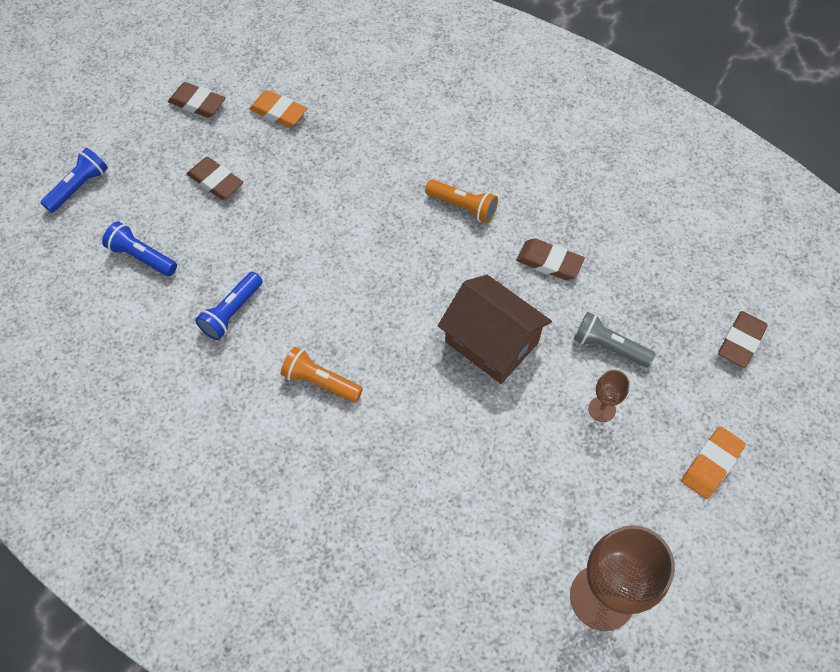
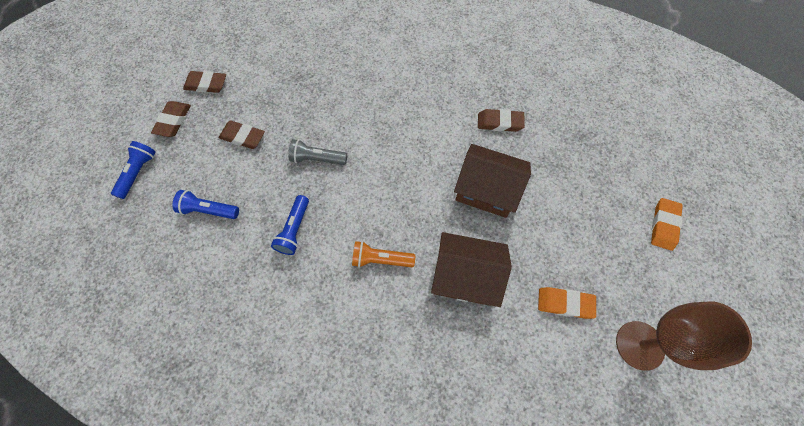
camera: 20 degrees left, 5 degrees up
orange eraser [249,90,307,128] -> orange eraser moved to [538,287,596,319]
orange flashlight [425,180,498,223] -> none
grey flashlight [574,312,656,367] -> grey flashlight moved to [288,139,347,165]
brown goblet [588,370,630,422] -> none
brown eraser [718,311,768,368] -> brown eraser moved to [151,101,191,137]
none -> brown house [431,232,512,307]

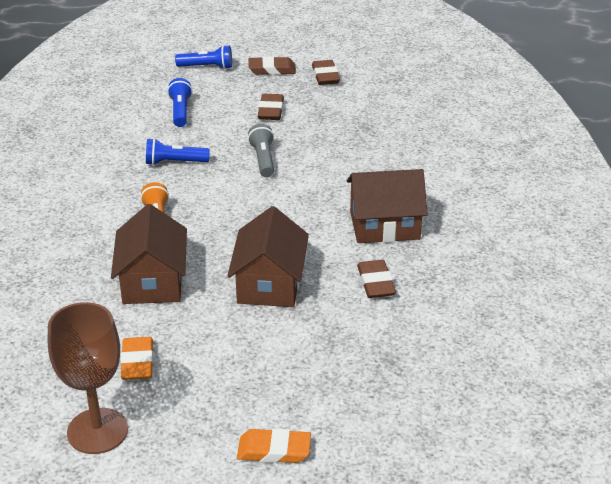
camera: 75 degrees right, 30 degrees down
none -> brown house [347,169,428,243]

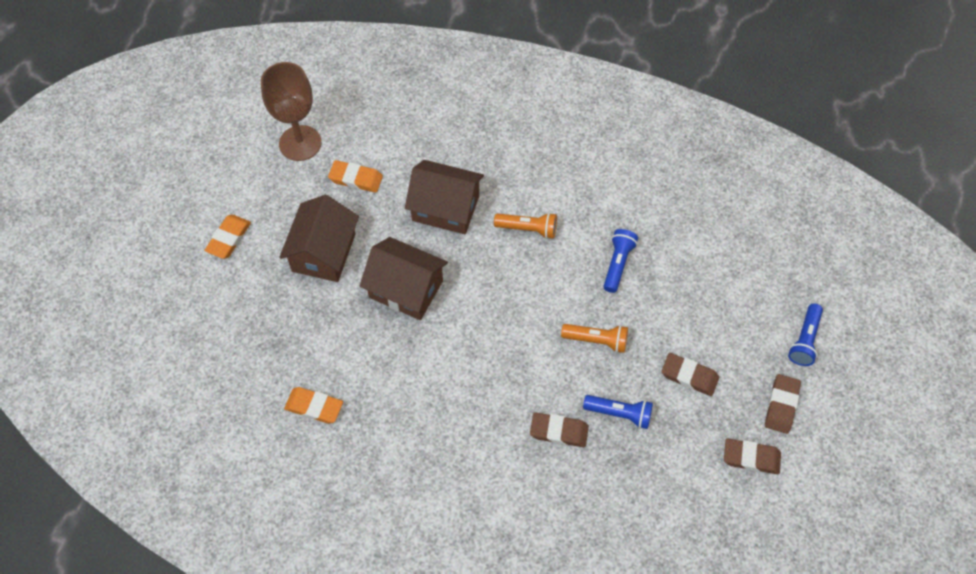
camera: 110 degrees right, 25 degrees up
blue flashlight [167,78,193,127] -> blue flashlight moved to [583,395,653,429]
grey flashlight [248,124,274,177] -> orange flashlight [561,324,628,353]
brown house [347,169,428,243] -> brown house moved to [279,195,359,282]
brown eraser [357,260,396,298] -> brown eraser moved to [530,412,589,447]
none -> orange eraser [284,387,343,424]

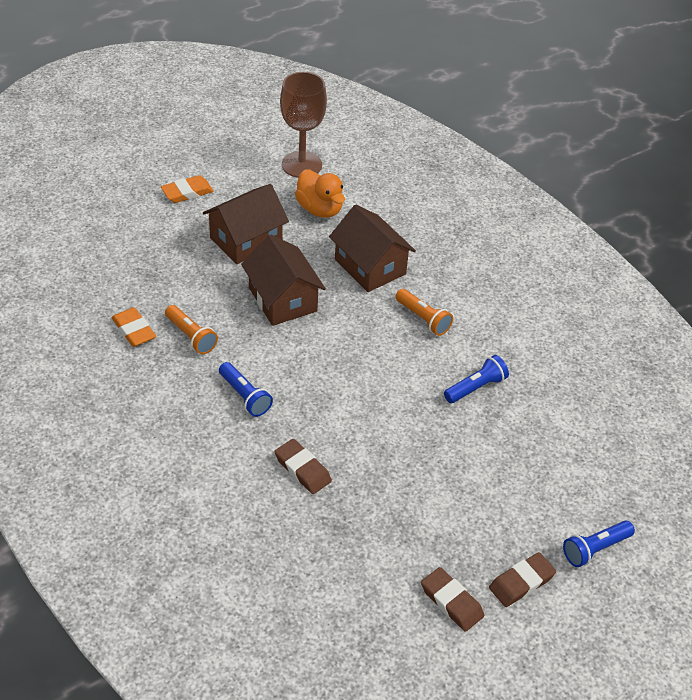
camera: 35 degrees right, 15 degrees down
orange eraser [328,160,383,193] -> orange duck [295,169,345,218]
orange flashlight [561,324,628,353] -> orange flashlight moved to [165,305,218,354]
blue flashlight [583,395,653,429] -> blue flashlight moved to [219,362,273,417]
brown eraser [661,353,719,396] -> none

